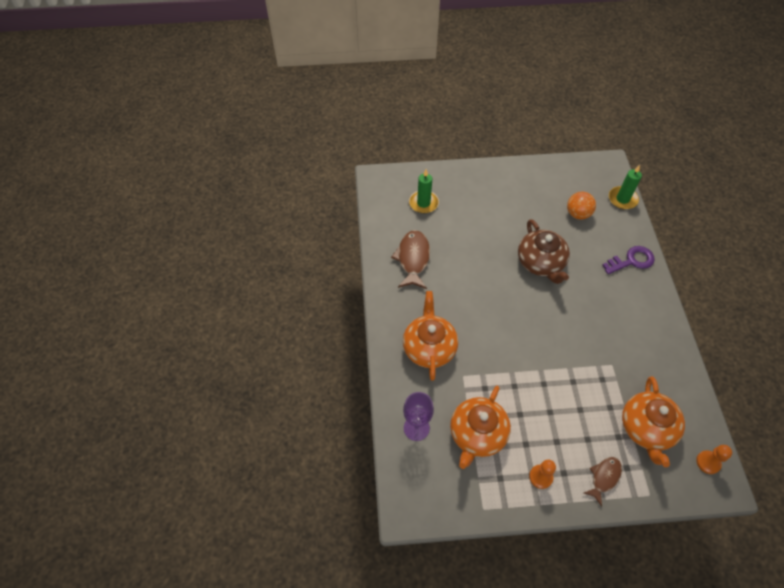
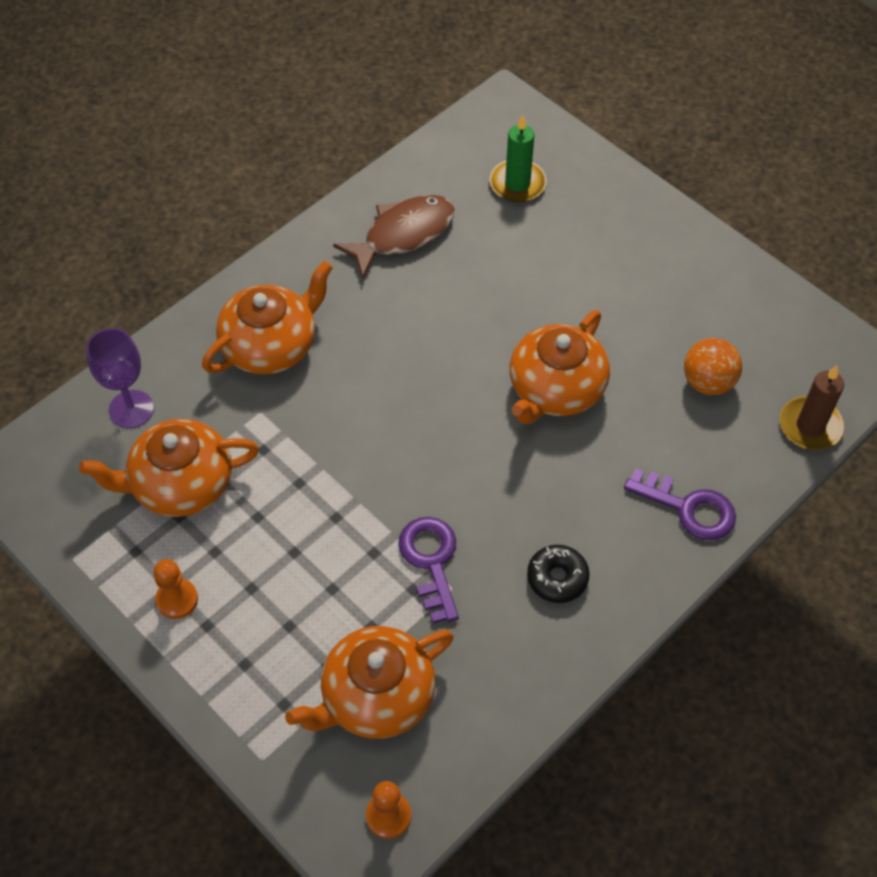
camera: 50 degrees right, 0 degrees up
brown teapot [518,219,570,284] -> orange teapot [510,310,610,425]
brown fish [584,457,622,506] -> none
green candle [609,165,642,209] -> brown candle [780,365,844,450]
none -> purple key [398,517,459,623]
none -> black donut [527,545,590,603]

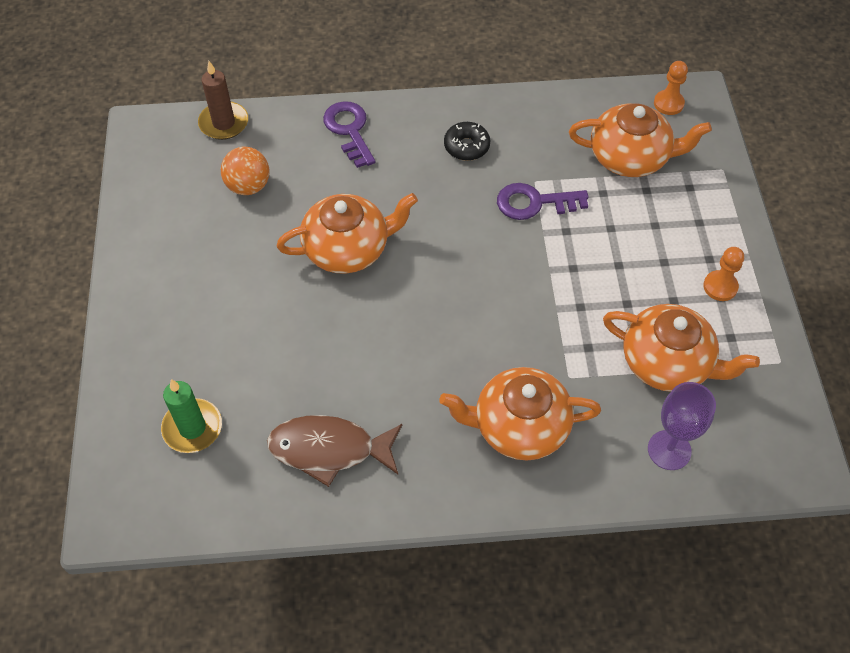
camera: 140 degrees left, 0 degrees up
purple key [398,517,459,623] -> purple key turned 60 degrees clockwise [497,183,588,220]

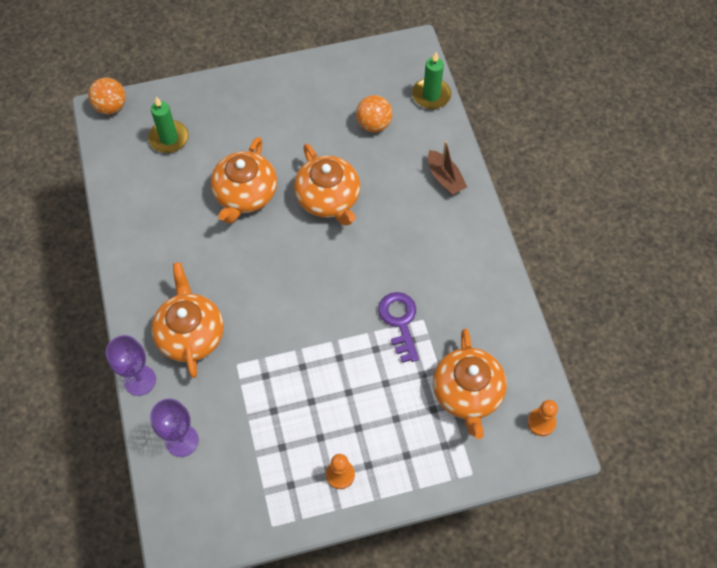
camera: 80 degrees right, 5 degrees up
brown candle [198,61,248,140] -> green candle [412,52,451,109]
brown fish [267,415,402,487] -> none
purple key [323,101,375,168] -> brown boat [428,141,467,195]
black donut [444,122,490,161] -> none
orange teapot [603,304,760,392] -> orange teapot moved to [211,137,277,224]
none -> orange ball [88,78,126,115]
none -> purple goblet [106,335,156,396]

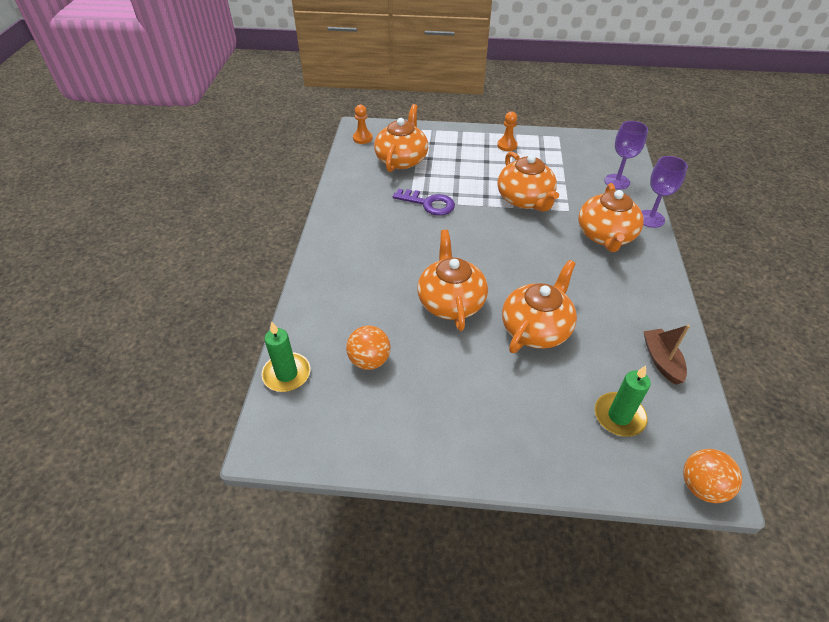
camera: 160 degrees left, 15 degrees down
purple key [378,292,419,363] -> purple key turned 75 degrees counterclockwise [393,189,455,215]
brown boat [428,141,467,195] -> brown boat moved to [643,325,690,385]
none -> orange teapot [497,151,559,212]

